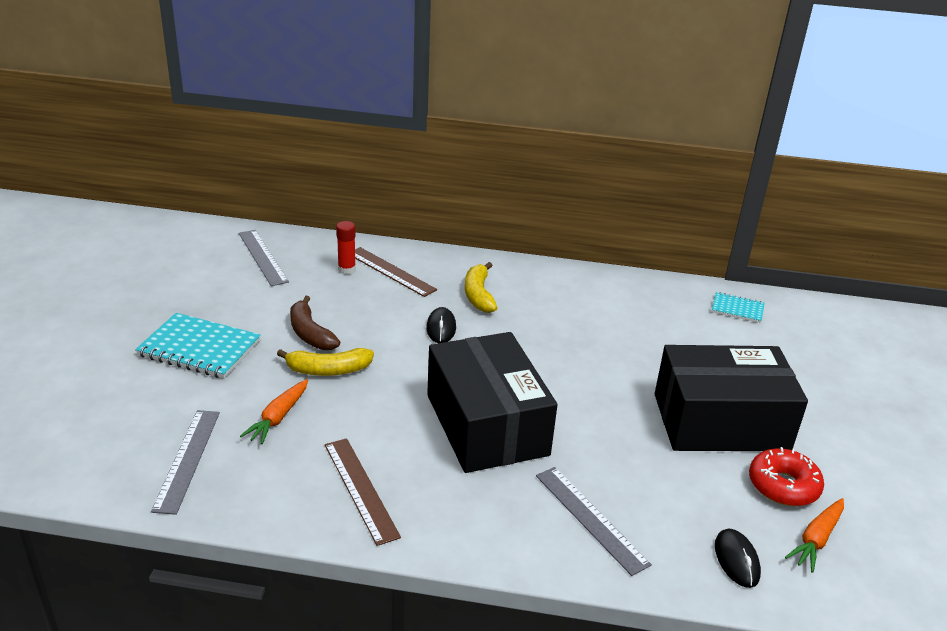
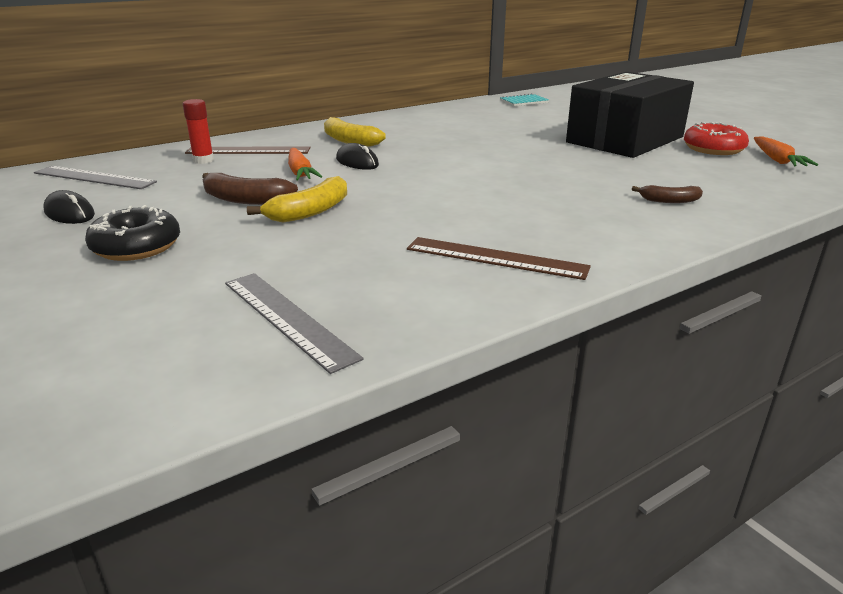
camera: 40 degrees left, 5 degrees down
turquoise notebook [135,313,261,379] -> black donut [85,205,180,261]
orange carrot [240,379,308,444] -> orange carrot moved to [288,148,322,180]
black box [427,332,557,473] -> none
grey ruler [536,467,652,576] -> brown banana [632,185,703,203]
black mouse [715,529,761,588] -> black mouse moved to [44,190,95,224]

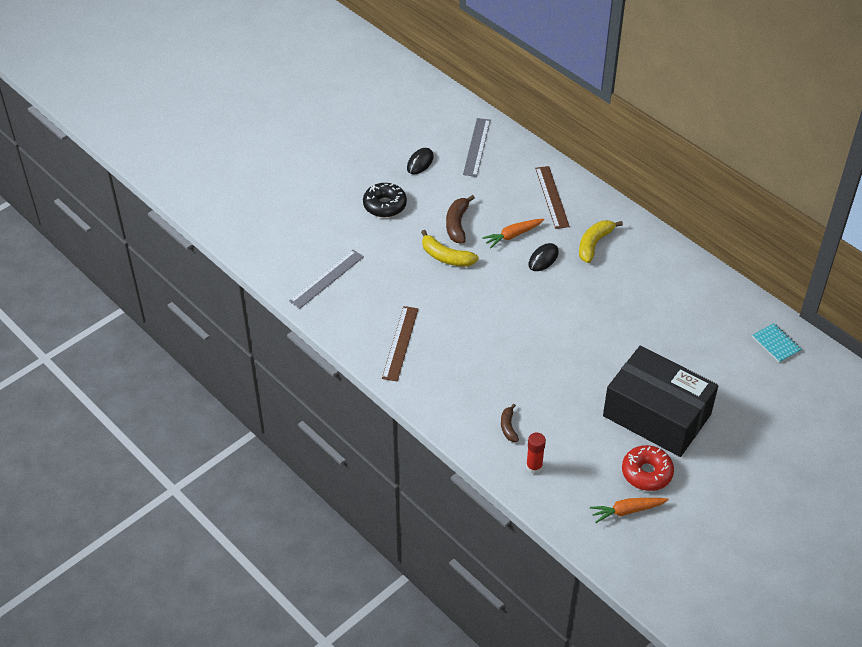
camera: 80 degrees right, 20 degrees up
red glue stick [183,99,214,164] -> red glue stick moved to [526,433,546,474]

